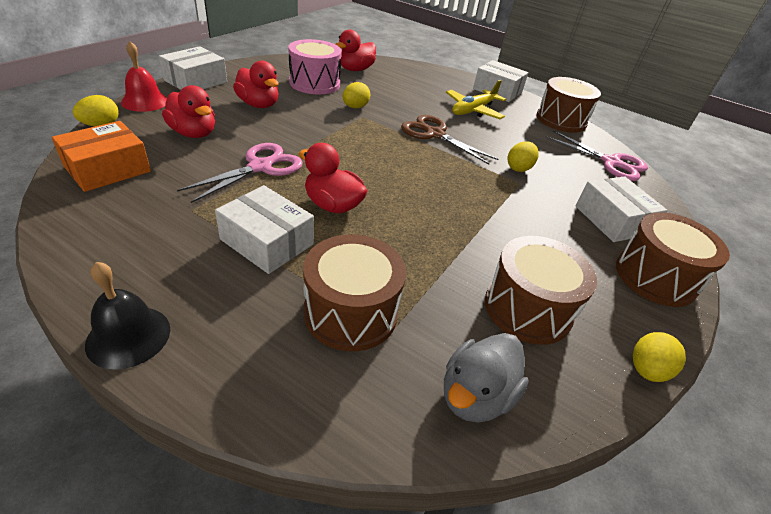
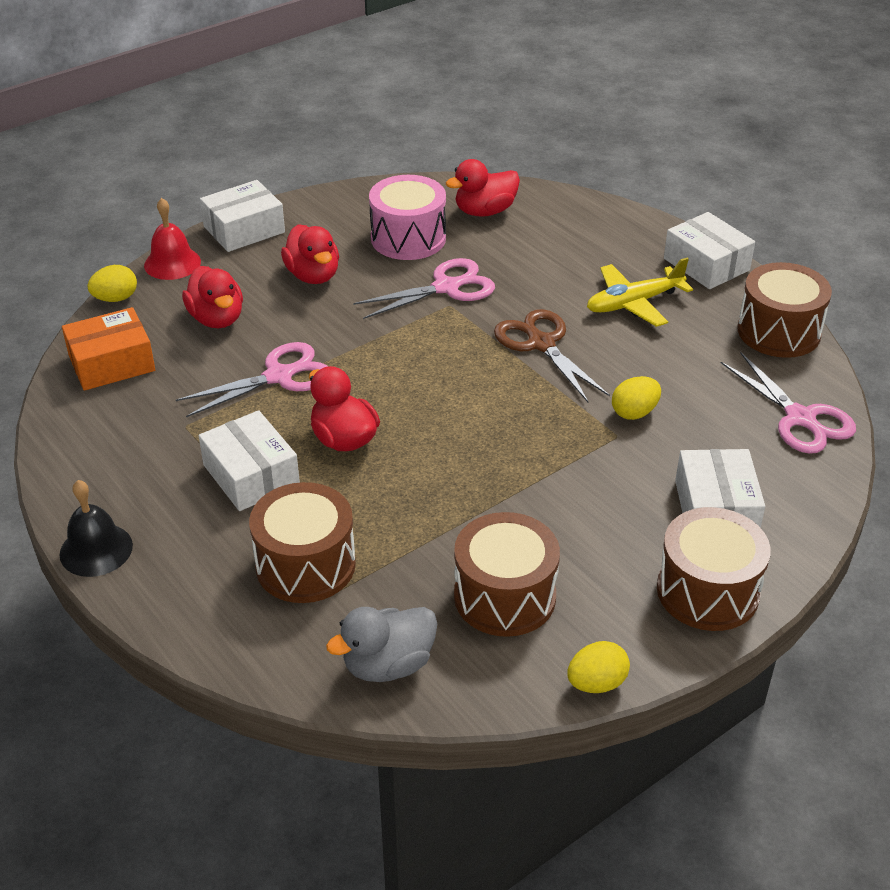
camera: 25 degrees right, 0 degrees up
yellow egg [342,82,370,108] -> pink scissors [353,258,495,319]

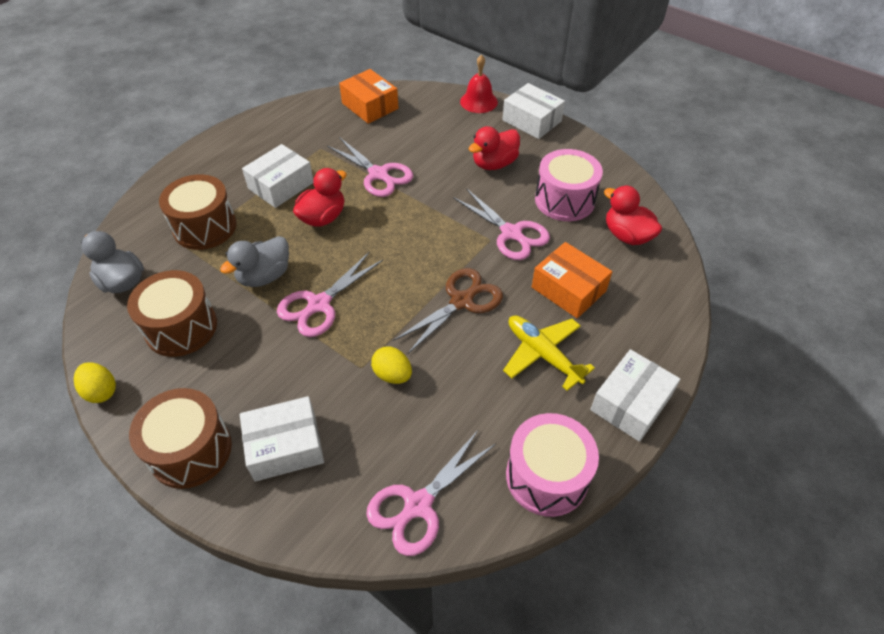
camera: 75 degrees right, 10 degrees up
black bell [59,480,133,577] -> none
yellow egg [87,265,137,302] -> none
red duck [182,266,243,328] -> none
brown drum [737,262,832,358] -> pink drum [506,413,599,517]
none -> grey duck [220,236,289,287]
none -> pink scissors [277,251,383,337]
none -> orange box [532,242,612,318]

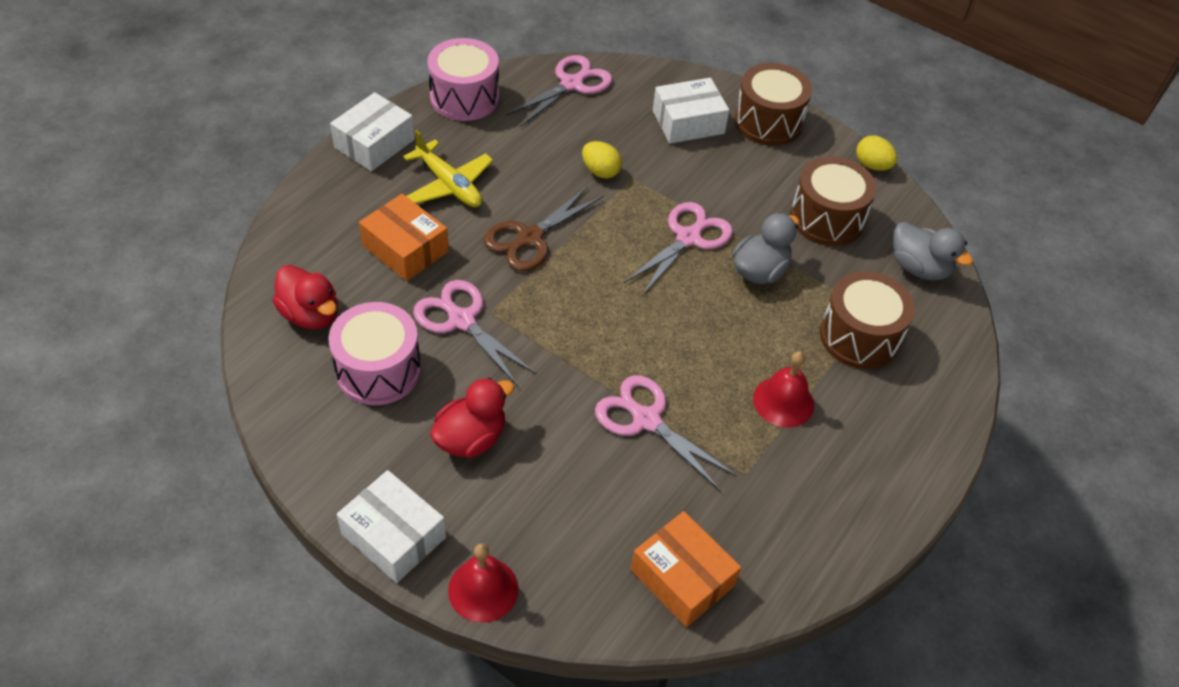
camera: 175 degrees right, 0 degrees up
white box [242,144,313,208] -> red bell [753,351,814,428]
red duck [293,168,347,227] -> none

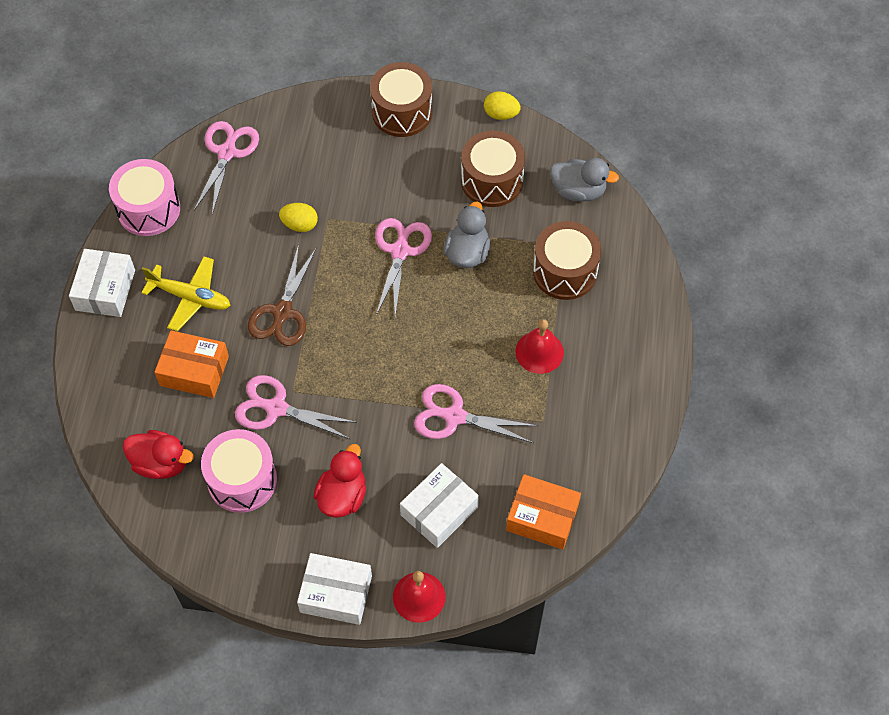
camera: 25 degrees left, 10 degrees up
white box [653,78,729,144] -> white box moved to [400,463,479,548]

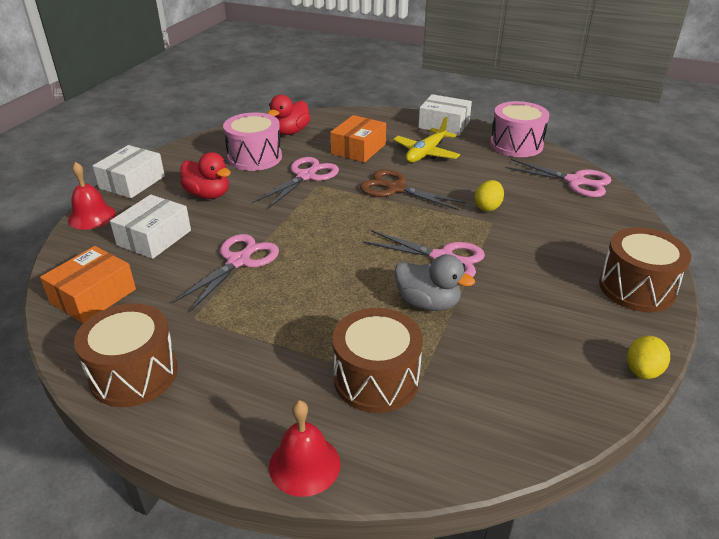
camera: 105 degrees right, 25 degrees down
white box [400,463,479,548] -> white box turned 60 degrees clockwise [110,195,191,259]
brown drum [461,131,525,207] -> brown drum moved to [74,303,178,407]
red bell [516,319,564,374] -> red bell moved to [269,400,341,497]
grey duck [550,158,619,202] -> none

